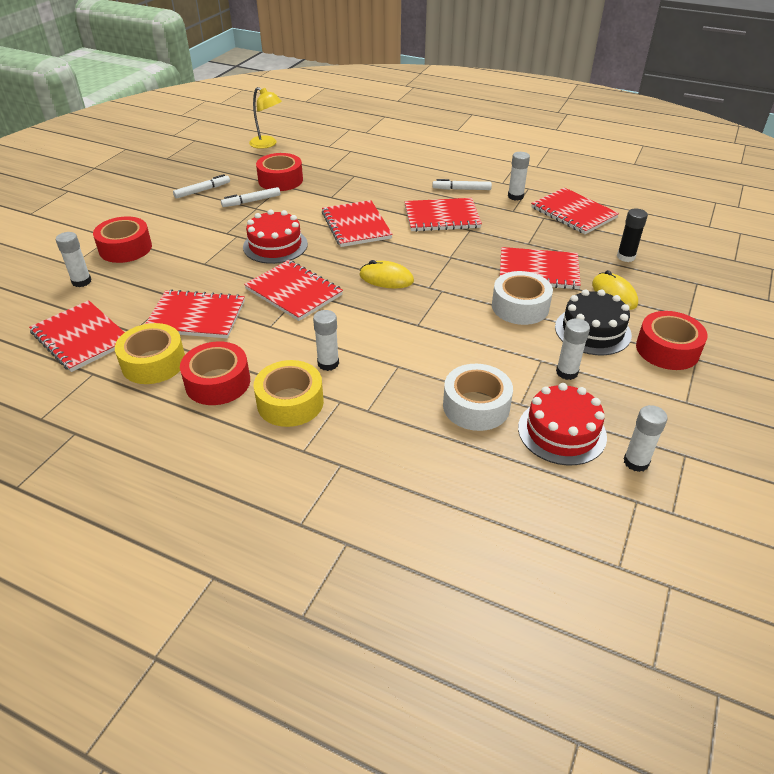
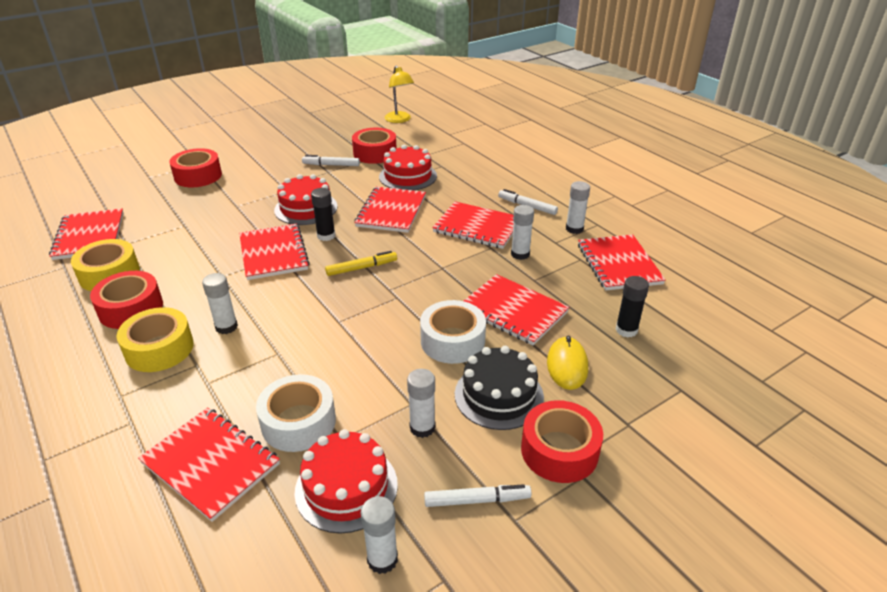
camera: 30 degrees right, 5 degrees down
white glue stick [56,232,92,287] -> white glue stick moved to [511,205,534,260]
red notebook [145,289,245,338] -> red notebook moved to [138,407,280,522]
white marker [173,174,230,199] -> white marker moved to [424,484,532,507]
yellow mouse [359,260,414,288] -> yellow marker [325,251,397,276]
none -> black glue stick [311,188,335,241]
none -> red cake [379,145,437,190]

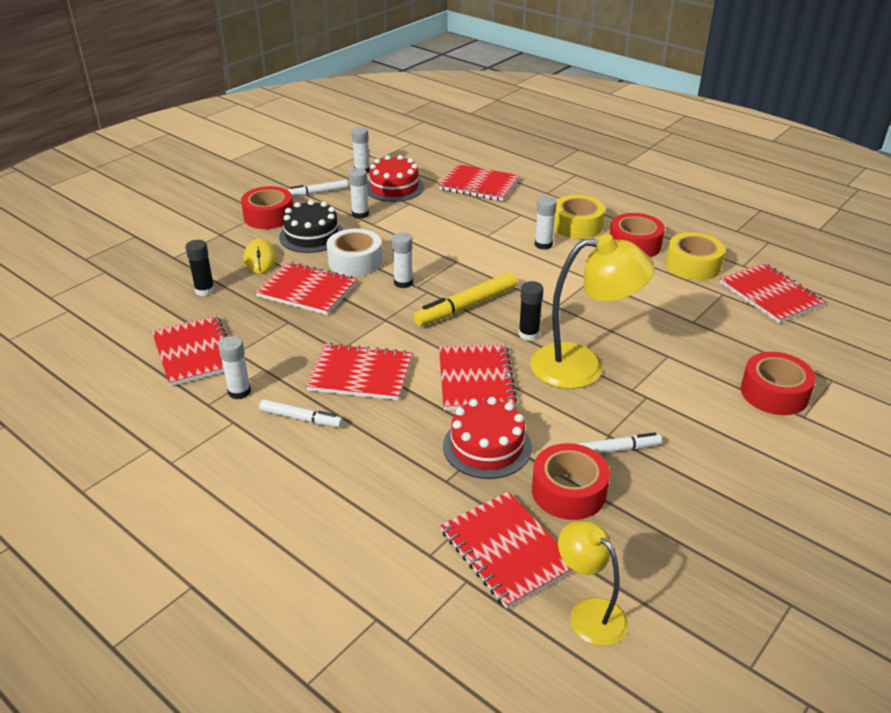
camera: 165 degrees right, 0 degrees up
red notebook [239,224,310,280] -> red notebook moved to [440,491,574,609]
white tape [256,374,336,452] -> none
red cake [274,174,338,225] -> yellow lamp [530,234,655,389]
yellow marker [325,251,397,276] -> yellow marker [414,272,517,326], size x1.61
white glue stick [511,205,534,260] -> white glue stick moved to [392,232,413,288]

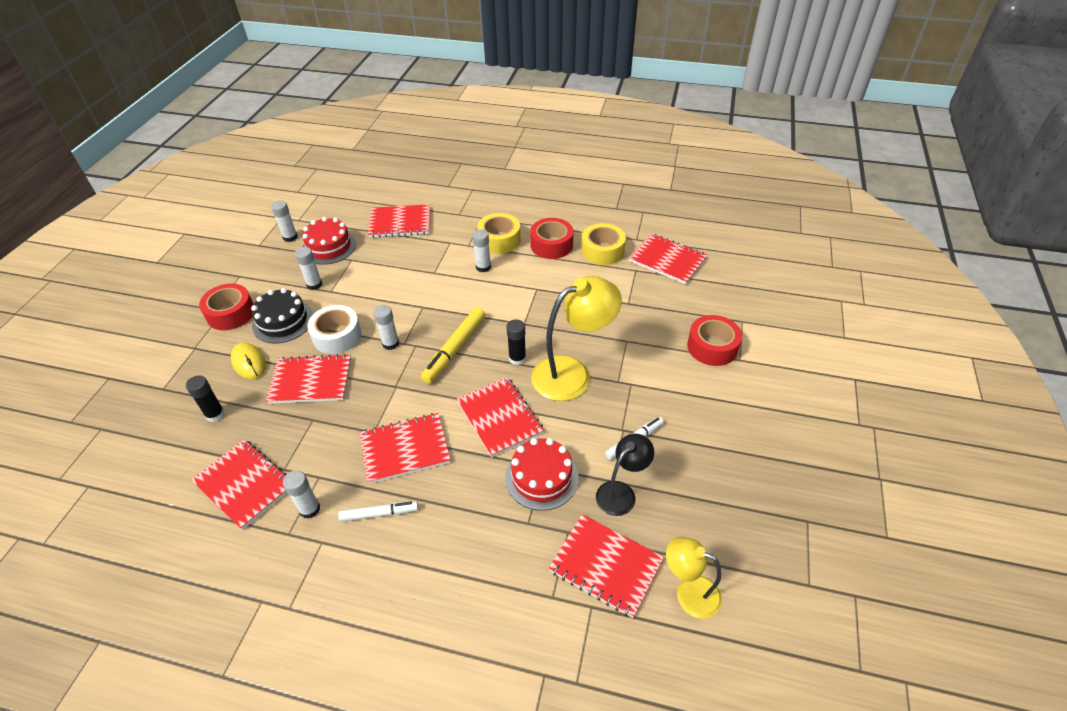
camera: 25 degrees left, 10 degrees up
white marker [288,180,348,197] -> none
red tape [532,443,610,520] -> black lamp [596,434,654,516]

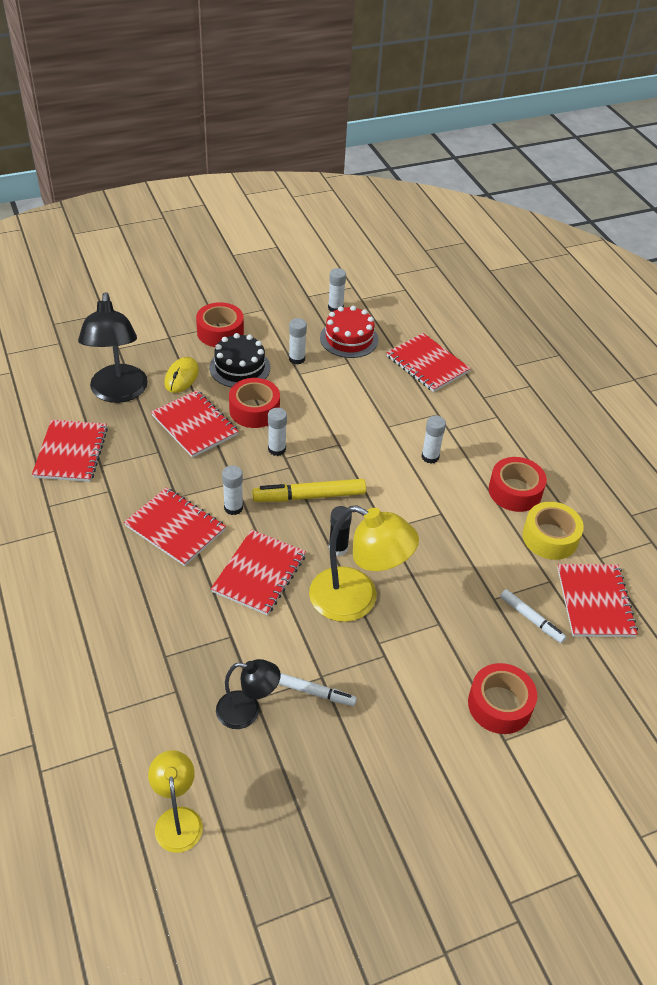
camera: 50 degrees right, 0 degrees up
black glue stick [186,375,225,422] -> black lamp [78,292,148,403]
white glue stick [283,470,320,519] -> white glue stick moved to [222,465,243,515]
white tape [307,305,362,354] -> red tape [229,378,280,428]
white marker [338,501,418,522] -> white marker moved to [500,589,566,643]
yellow tape [477,213,521,254] -> none
red cake [505,438,579,511] -> none
red notebook [549,514,664,618] -> none

